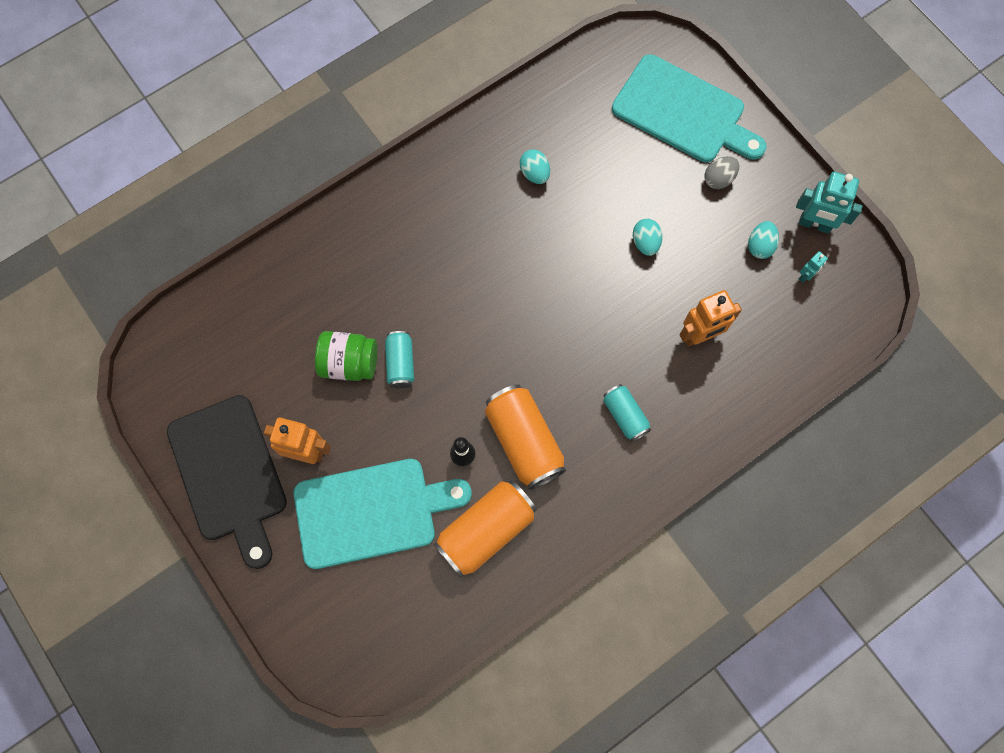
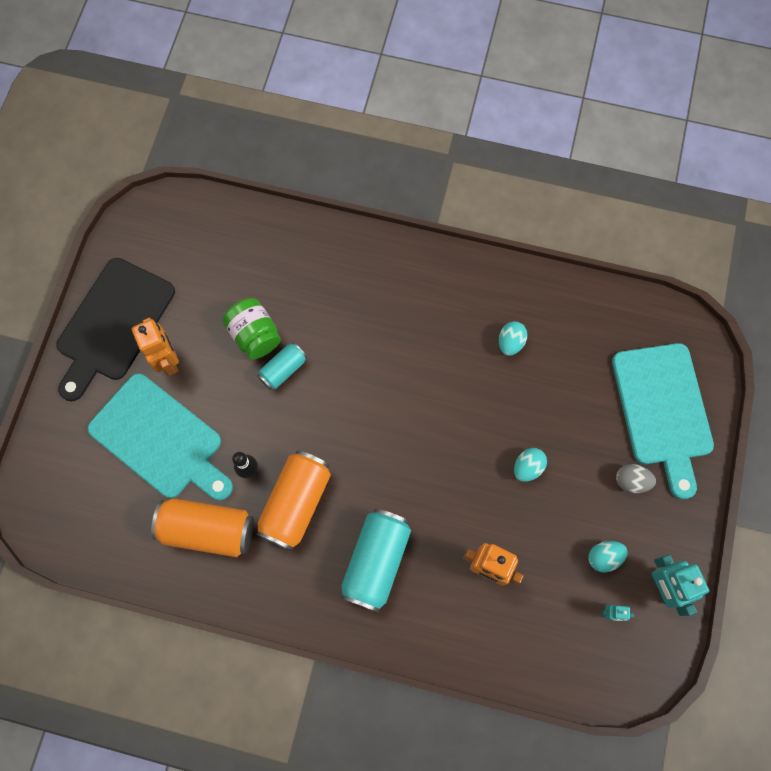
camera: 50 degrees right, 0 degrees up
turquoise can [603,384,651,442] -> turquoise can [341,509,411,612], size x1.77

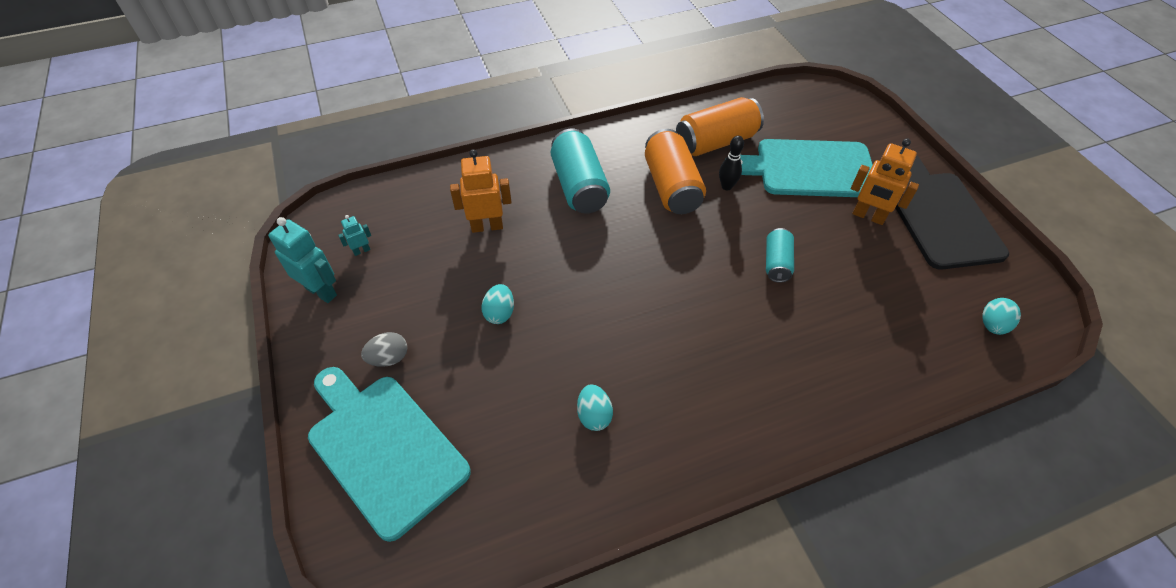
camera: 145 degrees right, 20 degrees down
green jar [223,298,281,360] -> none
turquoise egg [588,541,628,573] -> turquoise egg moved to [982,298,1021,335]

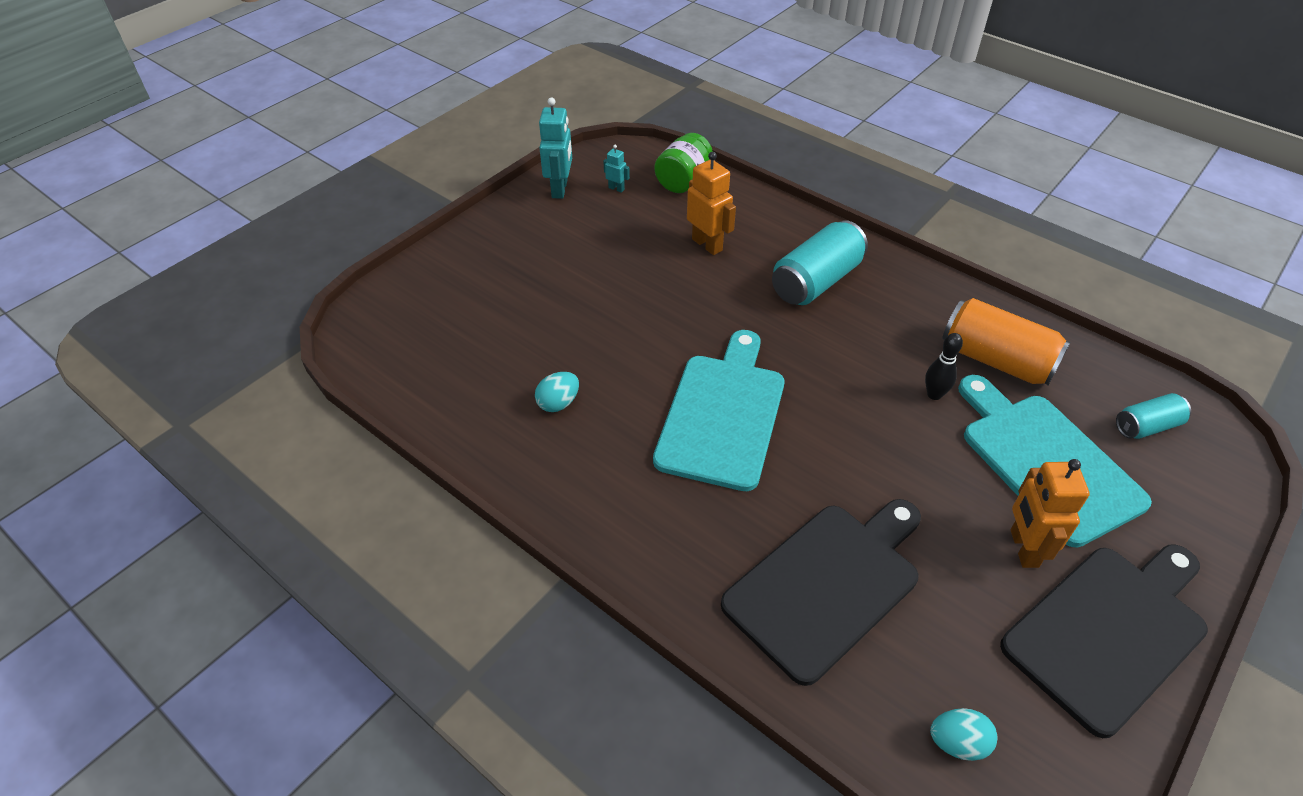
camera: 60 degrees right, 5 degrees down
turquoise cutting board [308,367,471,542] -> turquoise cutting board moved to [653,330,784,491]
grey egg [361,332,407,367] -> none
turquoise egg [481,284,514,324] -> none
orange can [645,129,706,214] -> none
turquoise can [766,228,794,283] -> turquoise can moved to [1116,393,1191,439]
none -> green jar [654,133,713,193]
none -> black cutting board [721,499,921,686]

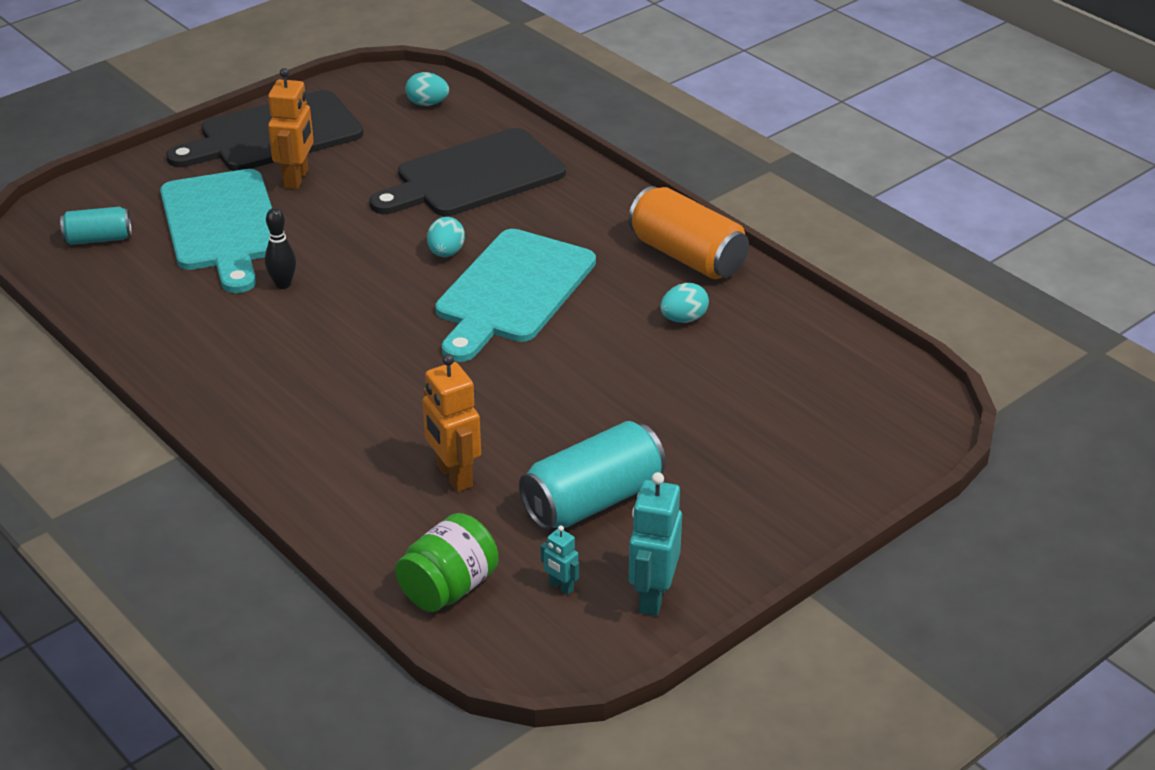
camera: 170 degrees left, 10 degrees down
turquoise can [772,220,868,305] -> turquoise can moved to [519,421,666,530]
orange can [942,298,1070,385] -> orange can moved to [628,186,749,279]
none -> turquoise egg [427,217,465,257]

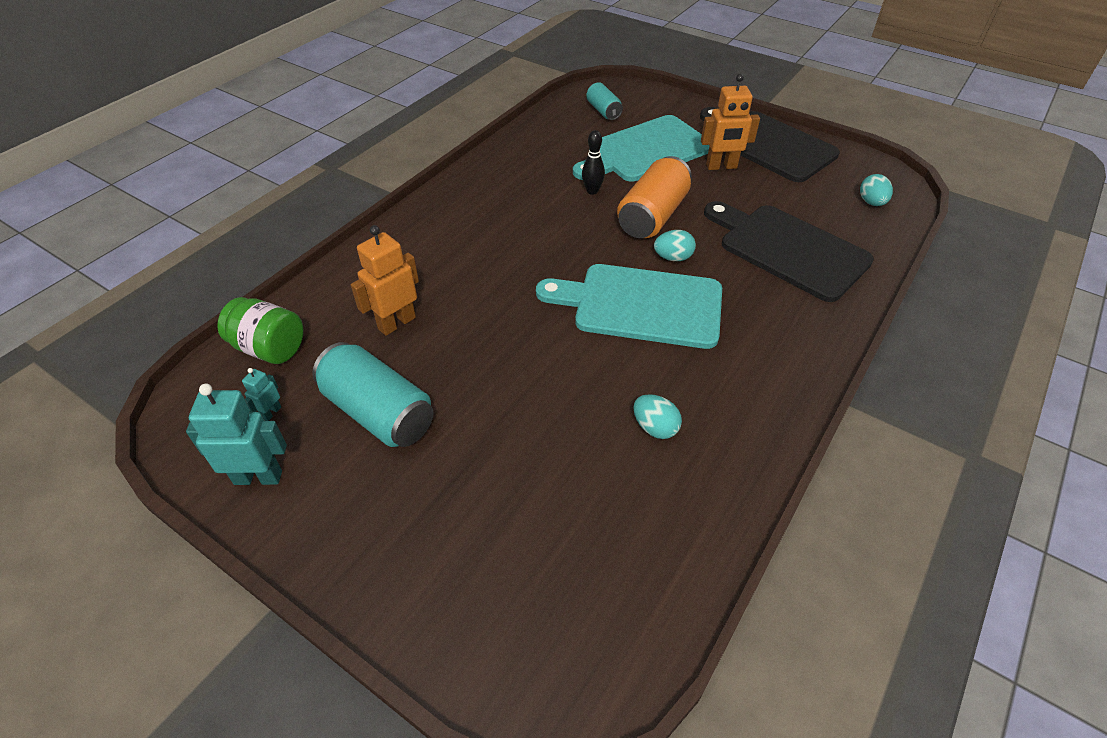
camera: 75 degrees right, 10 degrees up
orange can [628,186,749,279] -> orange can moved to [617,156,692,238]

